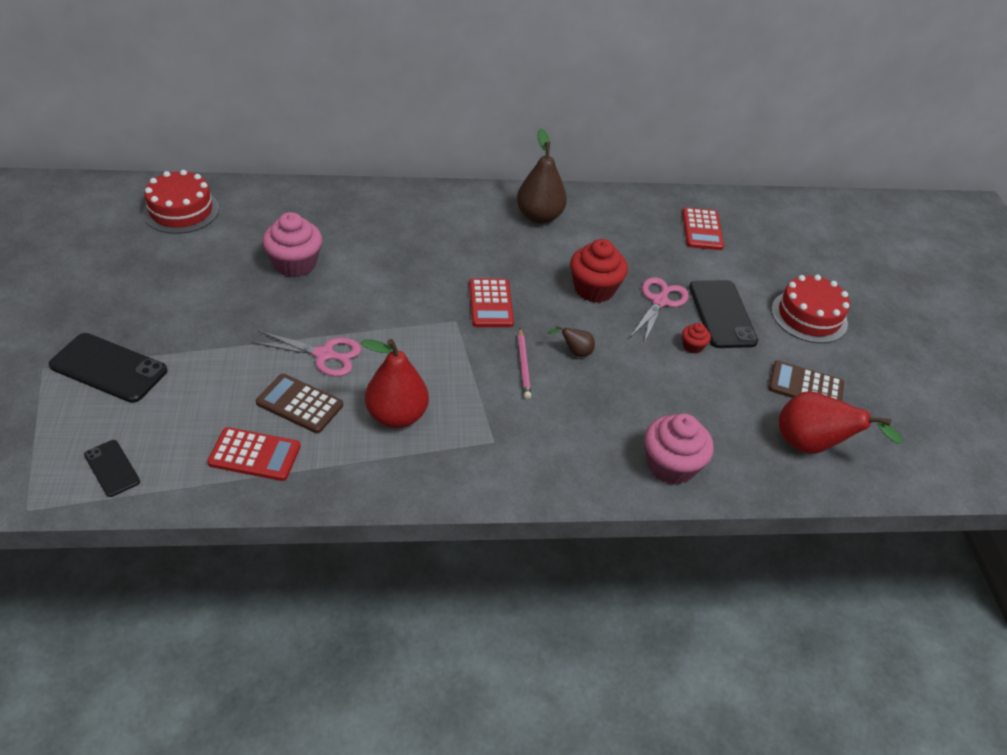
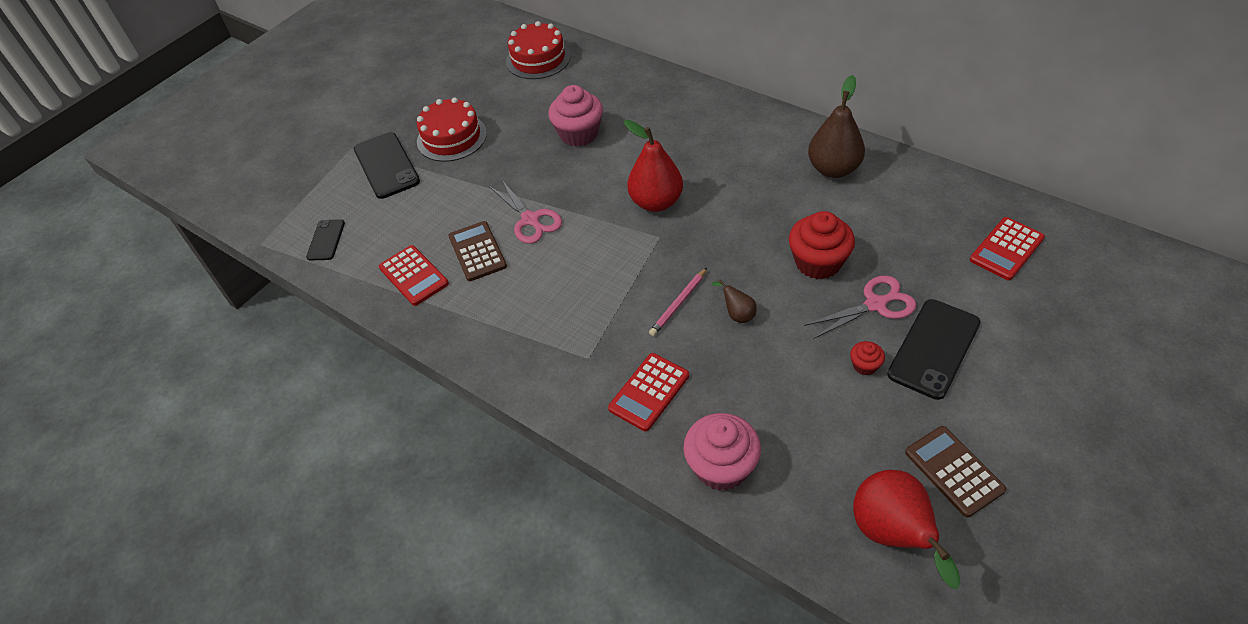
camera: 50 degrees right, 5 degrees up
red pear [361,339,429,428] -> red pear moved to [624,120,683,212]
red calculator [469,278,514,327] -> red calculator moved to [608,353,689,431]
red cake [771,275,850,343] -> red cake moved to [417,97,487,162]

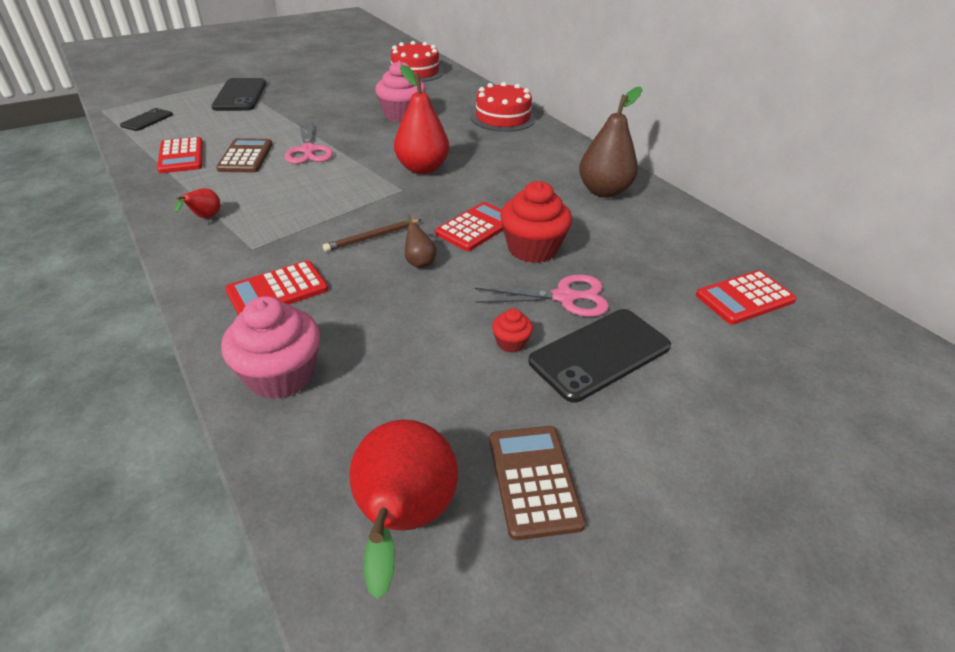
camera: 15 degrees right, 10 degrees down
red cake [417,97,487,162] -> red cake moved to [470,82,536,132]
pink pencil [649,268,707,336] -> brown pencil [323,219,422,252]
none -> red pear [174,188,220,218]
none -> red calculator [435,202,503,251]

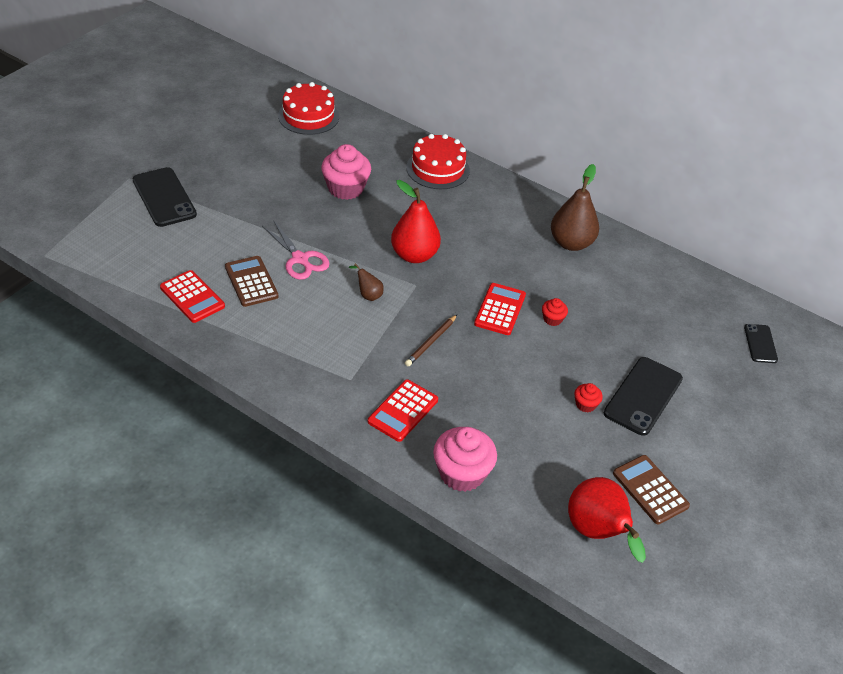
camera: 25 degrees left, 5 degrees up
black phone [120,108,173,131] -> black phone moved to [744,324,778,363]
red pear [174,188,220,218] -> none
brown pear [403,215,437,268] -> brown pear moved to [349,263,384,301]
pink scissors [475,275,609,317] -> none
red cupcake [500,181,572,263] -> red cupcake [542,298,568,326], size x0.48
red calculator [696,270,796,325] -> none

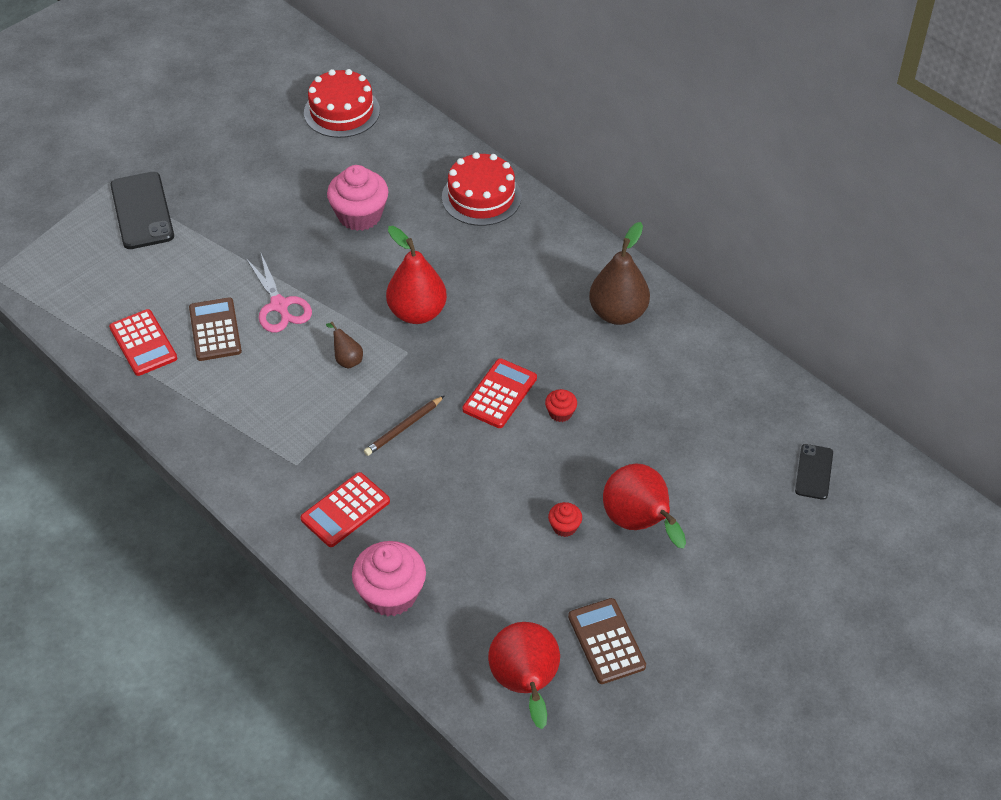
camera: 15 degrees right, 5 degrees up
black phone [604,357,683,436] -> red pear [603,464,686,549]

